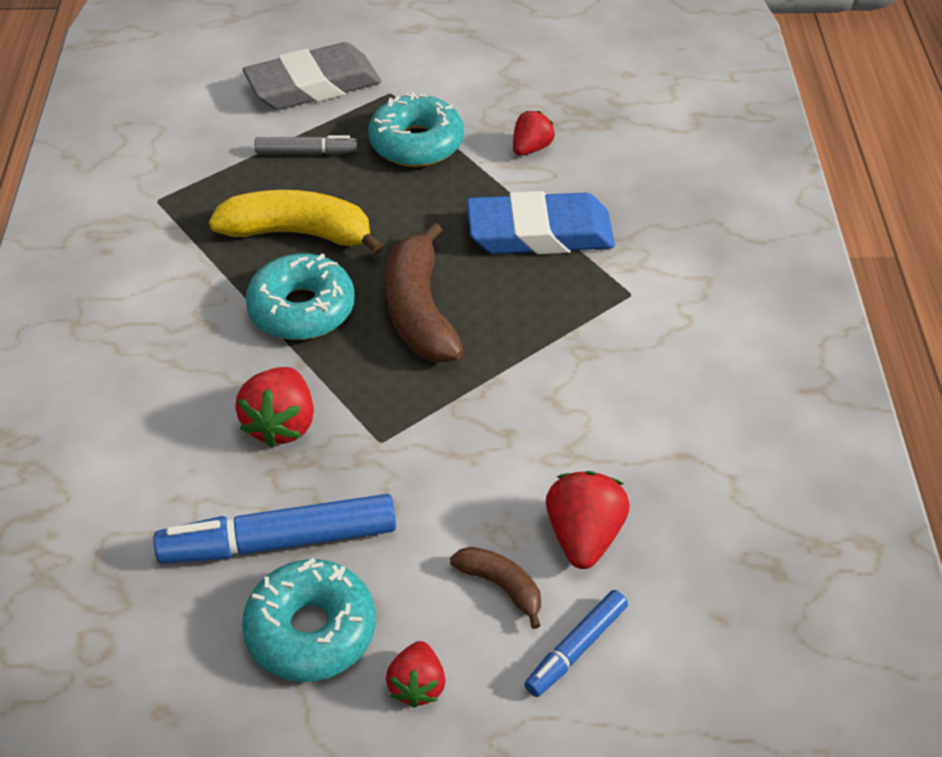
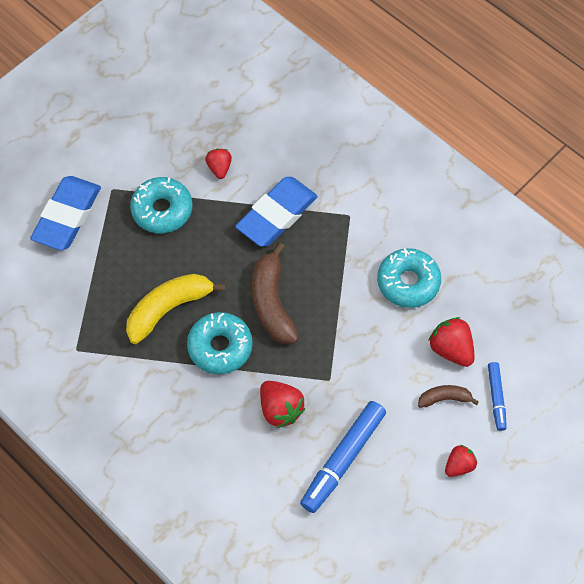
camera: 45 degrees left, 15 degrees up
turquoise donut [242,558,376,682] -> turquoise donut moved to [377,248,441,308]
grey eraser [243,42,381,110] -> blue eraser [30,176,101,250]
grey marker [254,135,357,155] -> none
brown banana [386,222,464,363] -> brown banana turned 45 degrees clockwise [252,243,299,344]
red strawberry [386,641,446,708] -> red strawberry turned 90 degrees counterclockwise [445,445,477,477]

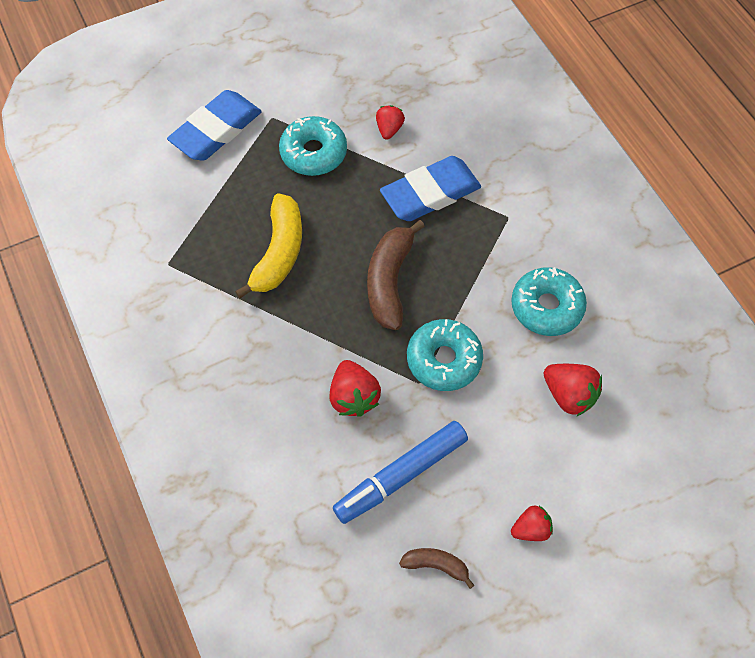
camera: 20 degrees right, 0 degrees up
yellow banana [126,274,226,344] -> yellow banana turned 120 degrees clockwise [235,193,302,298]
turquoise donut [187,312,253,374] -> turquoise donut moved to [407,319,483,391]
brown banana [418,385,479,408] -> brown banana moved to [399,548,475,589]
red strawberry [428,317,475,367] -> red strawberry turned 150 degrees clockwise [544,364,602,417]
blue marker [488,362,507,431] -> none

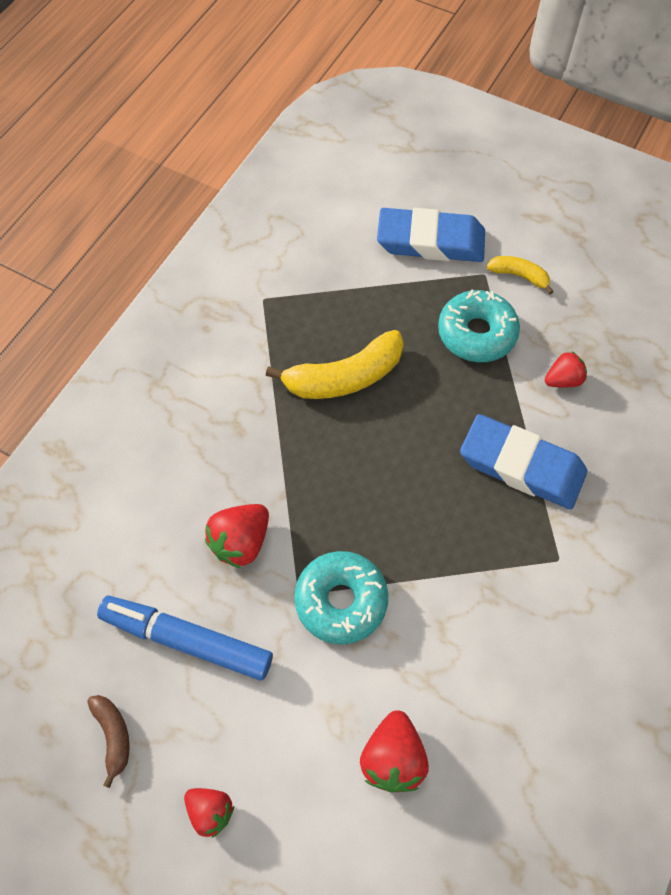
camera: 55 degrees right, 0 degrees up
brown banana [367,220,425,330] -> none
turquoise donut [511,267,587,336] -> none
none -> yellow banana [486,256,554,294]

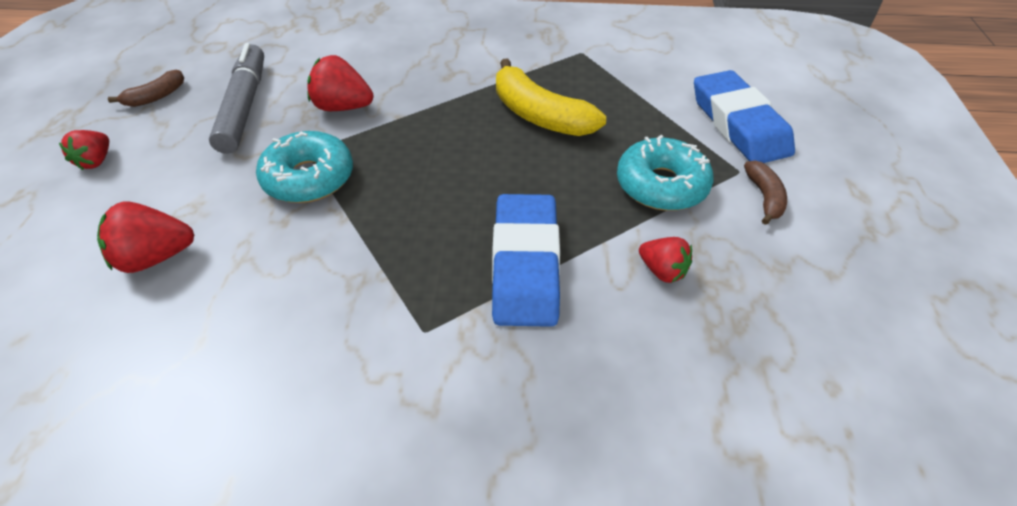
camera: 65 degrees right, 15 degrees down
blue marker [97,596,273,680] -> grey marker [209,43,264,154]
yellow banana [486,256,554,294] -> brown banana [744,161,787,225]

